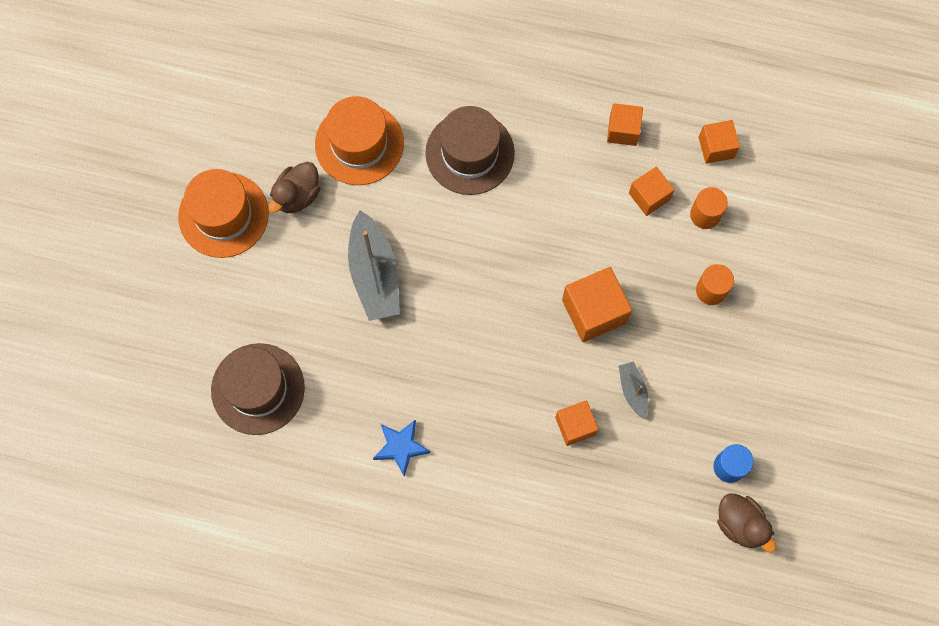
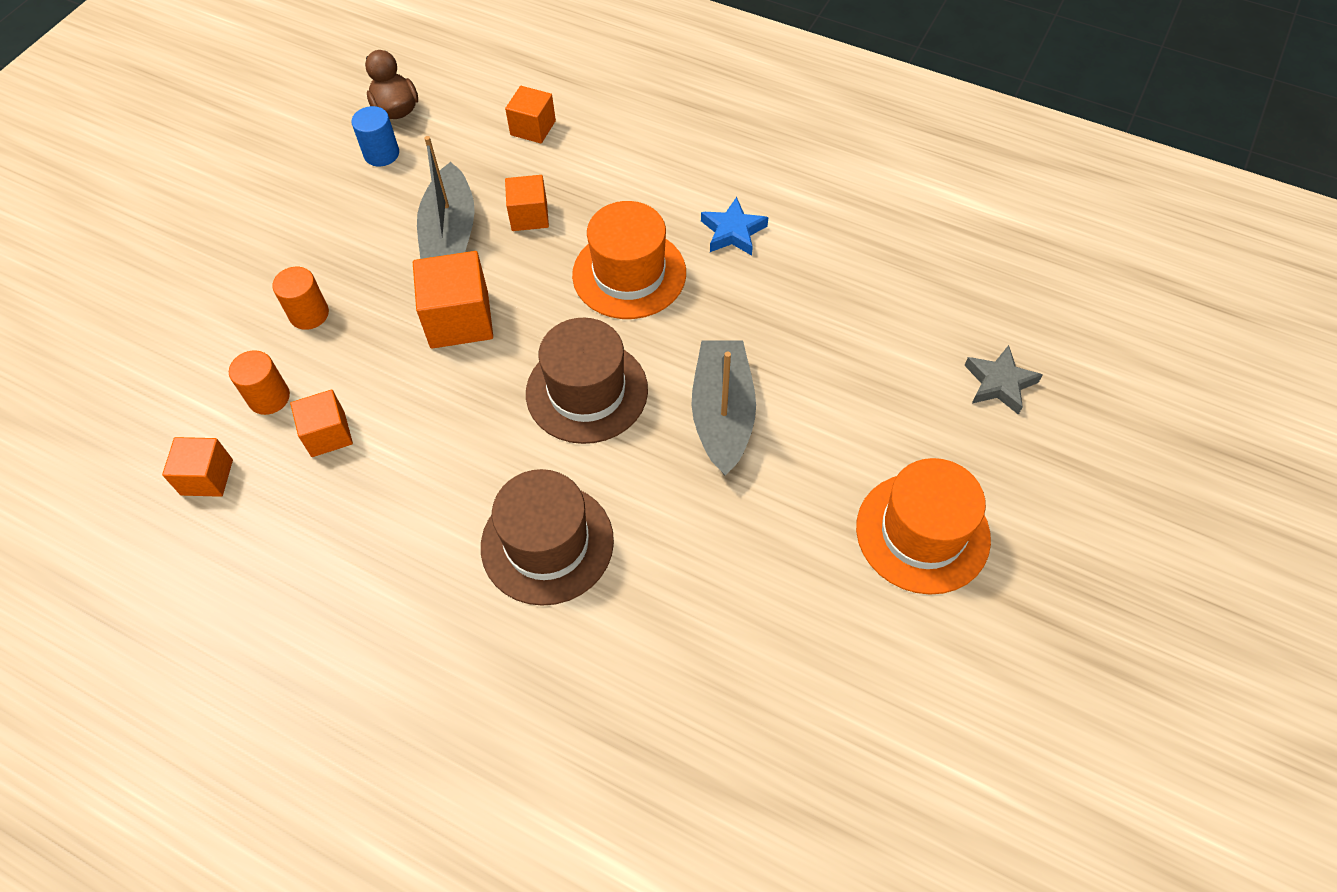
camera: 165 degrees left, 15 degrees down
brown hat [211,343,305,435] -> brown hat moved to [526,318,648,444]
brown duck [268,162,320,213] -> none
orange hat [315,96,404,185] -> orange hat moved to [572,201,686,319]
orange cube [607,103,643,146] -> orange cube moved to [505,86,556,143]
grey boat [619,362,648,419] -> grey boat [417,136,475,259], size x1.99
none -> grey star [964,345,1043,415]

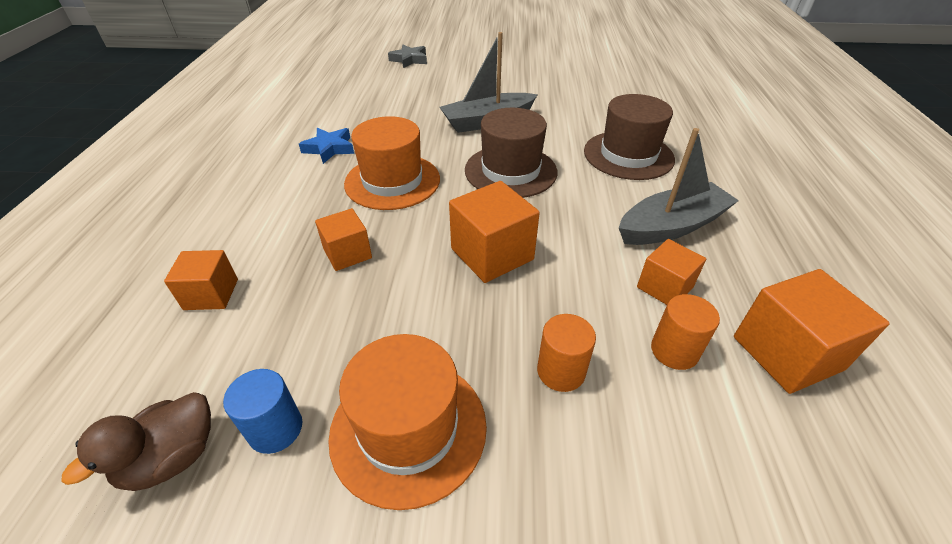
camera: 115 degrees left, 15 degrees down
orange cube [162,437,233,497] -> orange cube [734,269,890,394], size x1.59
grey boat [417,136,475,259] -> grey boat moved to [619,128,739,245]
orange hat [856,458,991,595] -> orange hat moved to [328,334,487,510]

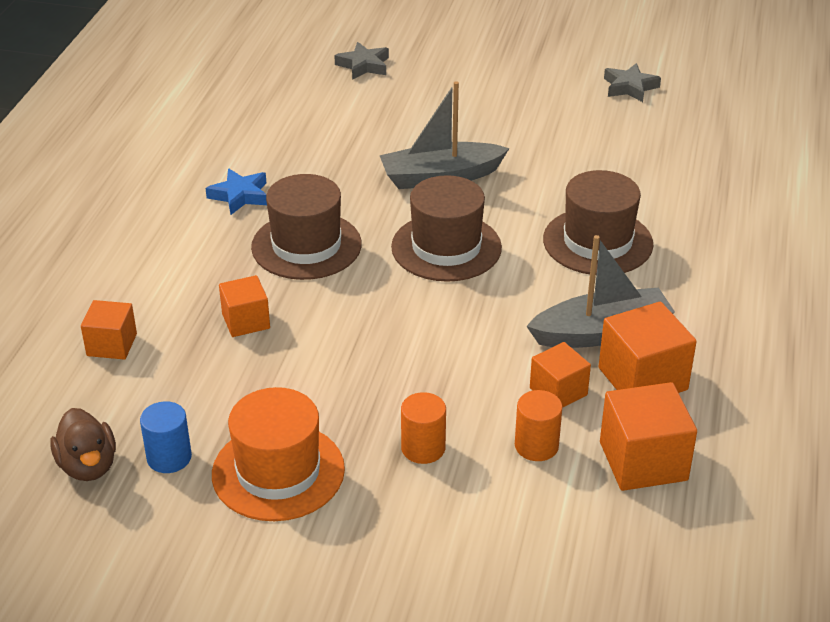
camera: 10 degrees right, 5 degrees down
brown duck [61,392,211,491] -> brown duck turned 75 degrees counterclockwise [50,408,116,481]
orange hat [344,116,440,210] -> brown hat [251,174,362,280]
orange cube [449,181,540,283] -> orange cube moved to [599,302,697,393]
none -> grey star [604,63,661,102]

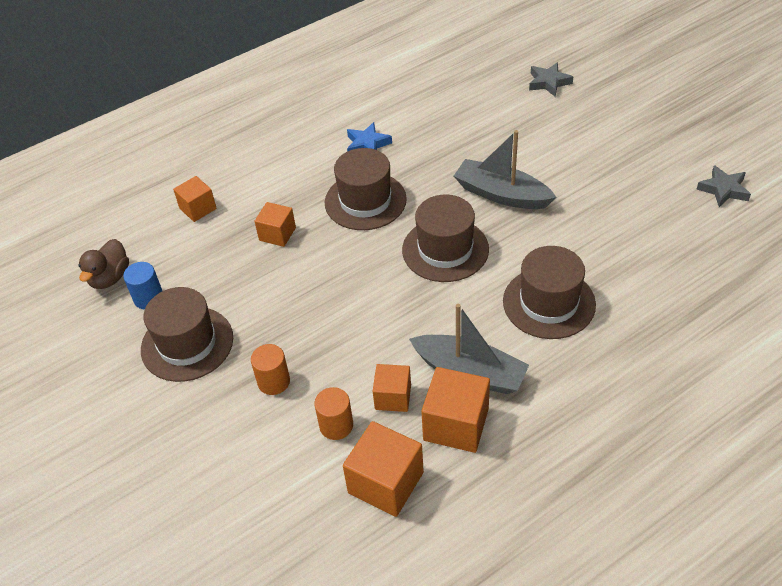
camera: 45 degrees right, 10 degrees up
orange hat [212,387,345,521] -> brown hat [141,287,233,382]

